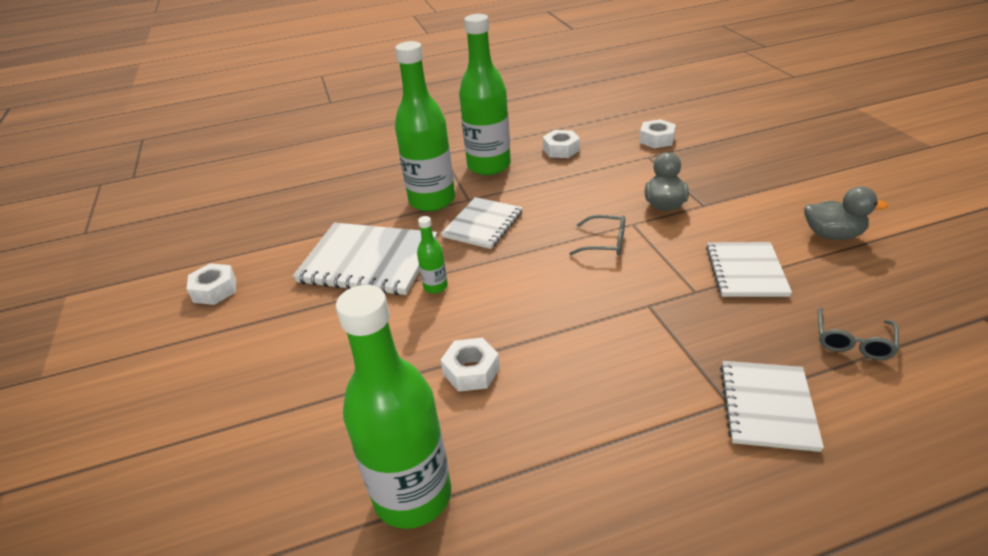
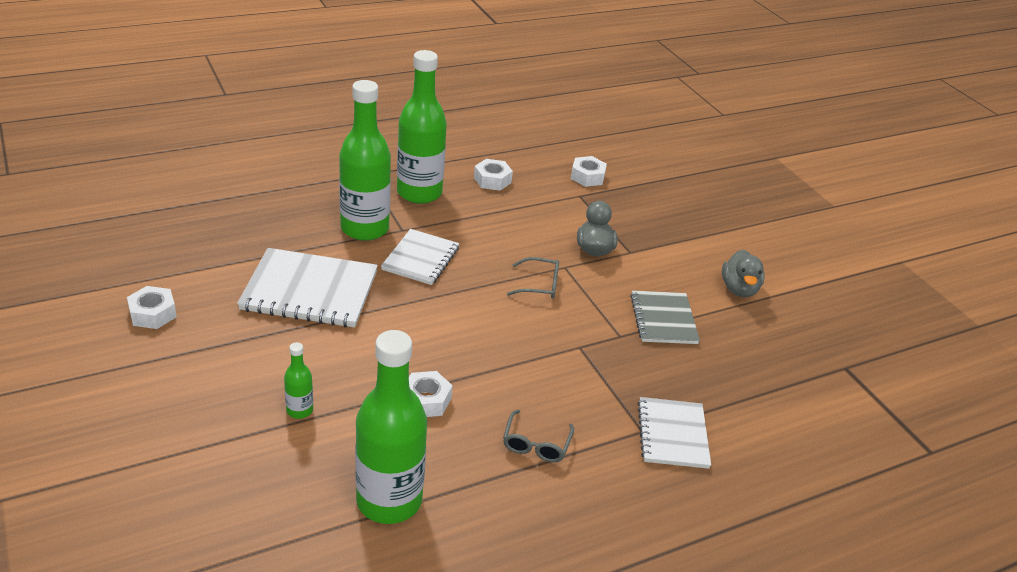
camera: 15 degrees left, 0 degrees up
green bottle [417,216,448,294] -> green bottle moved to [284,342,313,419]
white notebook [706,242,792,297] -> grey notebook [630,291,700,344]
grey duck [804,186,888,240] -> grey duck turned 90 degrees clockwise [722,249,765,297]
grey glasses [818,307,899,360] -> grey glasses moved to [503,410,574,462]

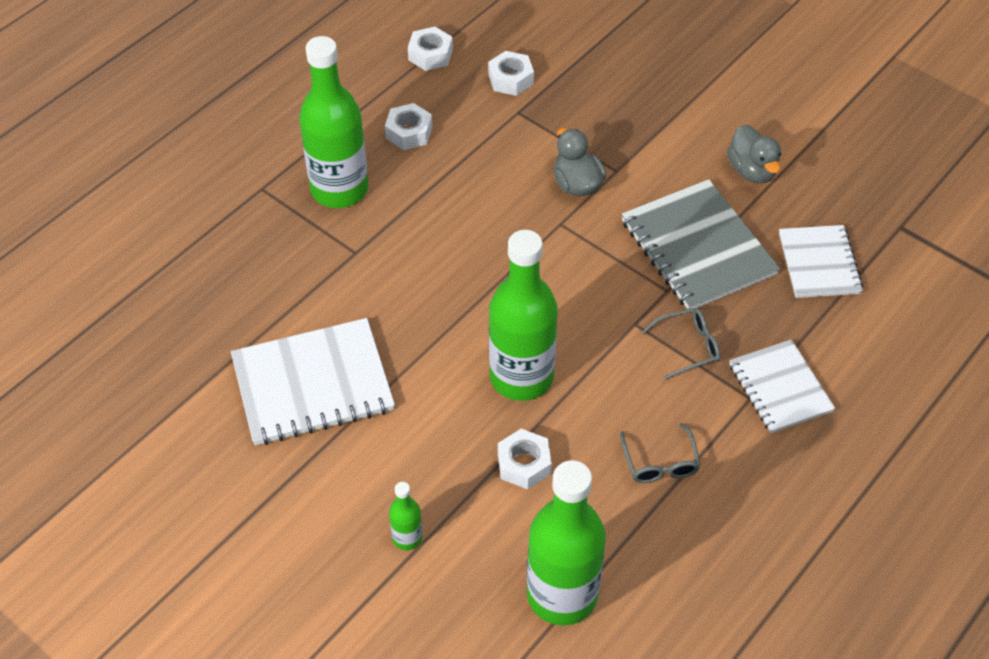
camera: 20 degrees left, 15 degrees up
white nut [127,286,177,329] -> white nut moved to [408,27,453,71]
green bottle [339,80,391,241] -> green bottle moved to [489,230,558,401]
white notebook [381,229,459,285] -> white notebook moved to [779,225,863,298]
grey glasses [507,257,559,299] -> grey glasses moved to [642,308,720,380]
grey notebook [630,291,700,344] -> grey notebook [621,179,780,309], size x1.57

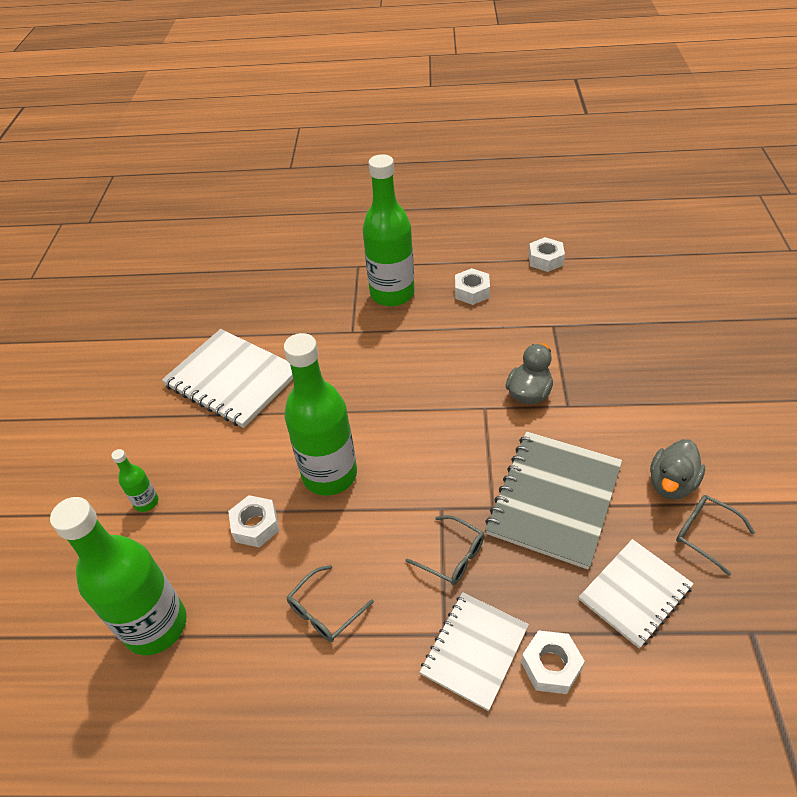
camera: 55 degrees right, 5 degrees down
white nut [488,51,534,96] -> white nut moved to [521,630,585,694]
none -> grey glasses [676,495,755,576]

